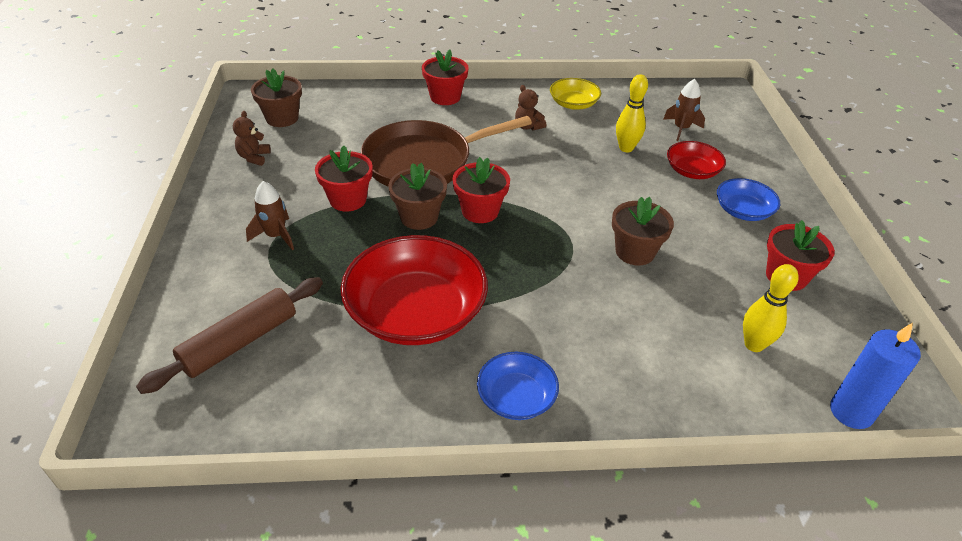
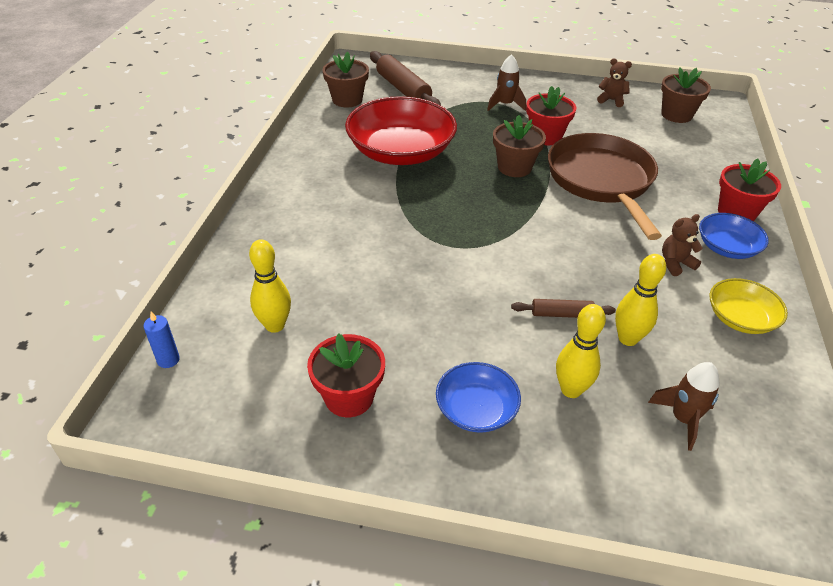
camera: 105 degrees right, 0 degrees up
red flower pot [453,157,510,223] -> none
blue bowl [477,352,559,420] -> blue bowl moved to [699,213,769,259]
brown flower pot [612,197,674,265] -> brown flower pot moved to [322,51,369,107]
red bowl [667,141,726,179] -> yellow bowling pin [556,304,606,398]
blue candle [830,323,921,429] -> blue candle [143,312,180,368], size x0.54
none -> brown rolling pin [511,299,616,318]

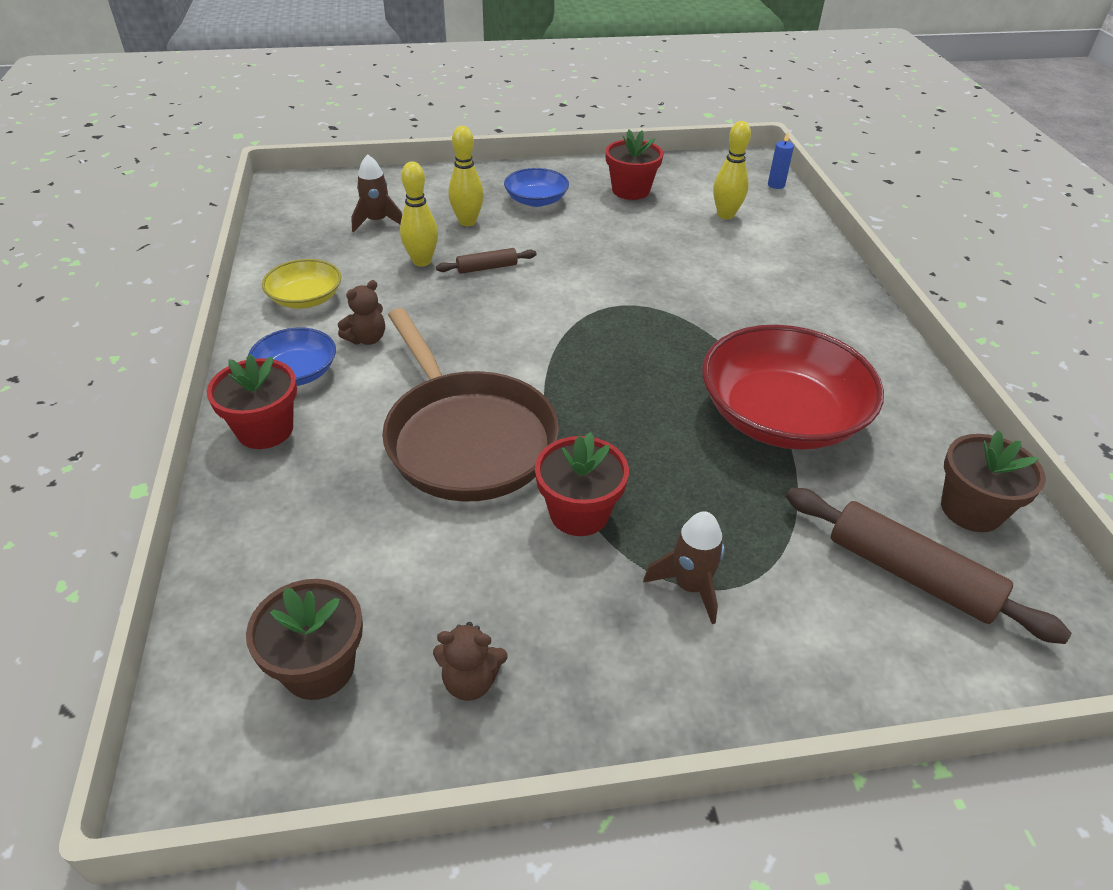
camera: 160 degrees right, 0 degrees up
brown flower pot [493,115,546,177] -> none

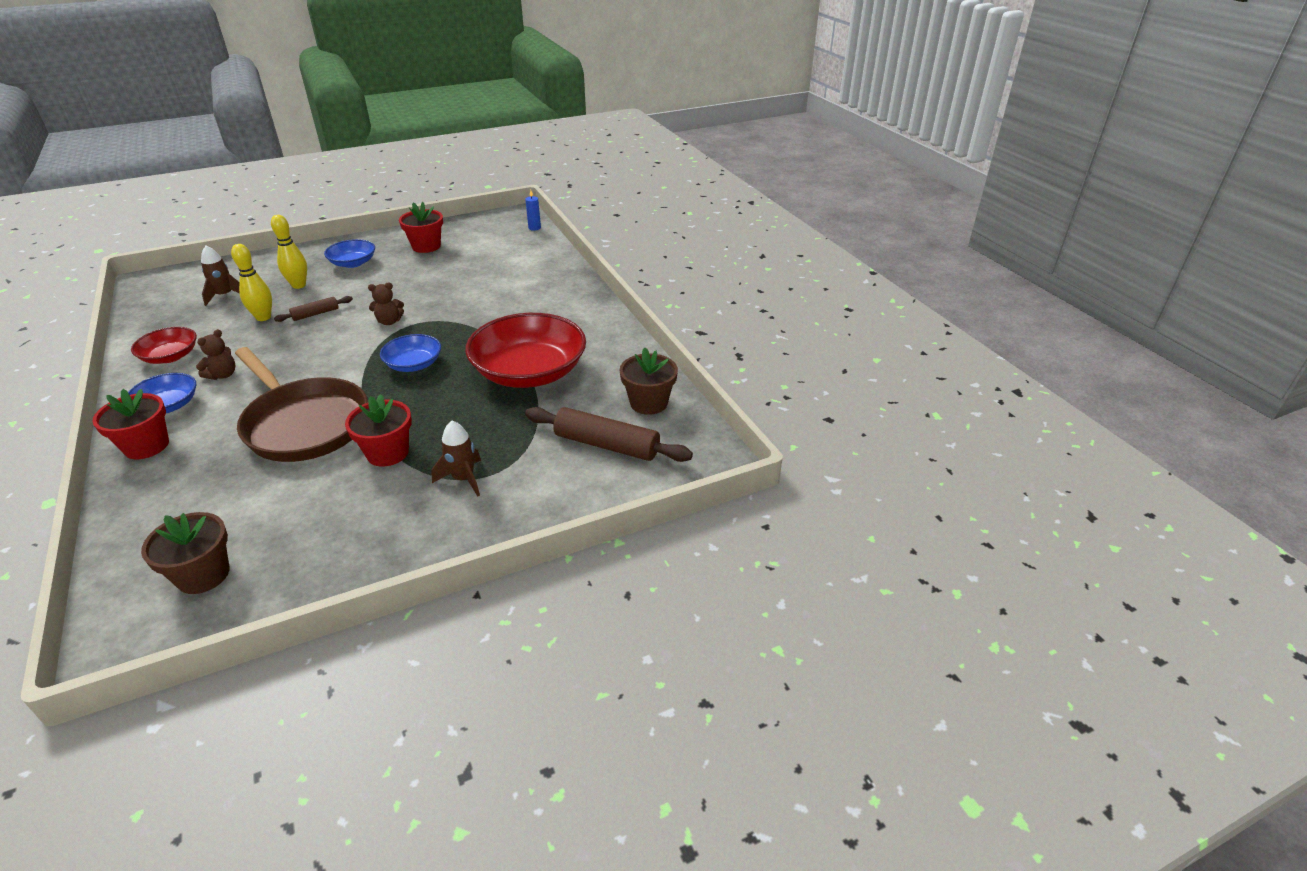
camera: 15 degrees left, 5 degrees down
yellow bowl [262,259,341,309] -> red bowl [131,327,197,364]
brown teddy bear [433,622,508,701] -> brown teddy bear moved to [368,282,404,325]
yellow bowling pin [713,121,751,219] -> none
none -> blue bowl [380,334,441,372]

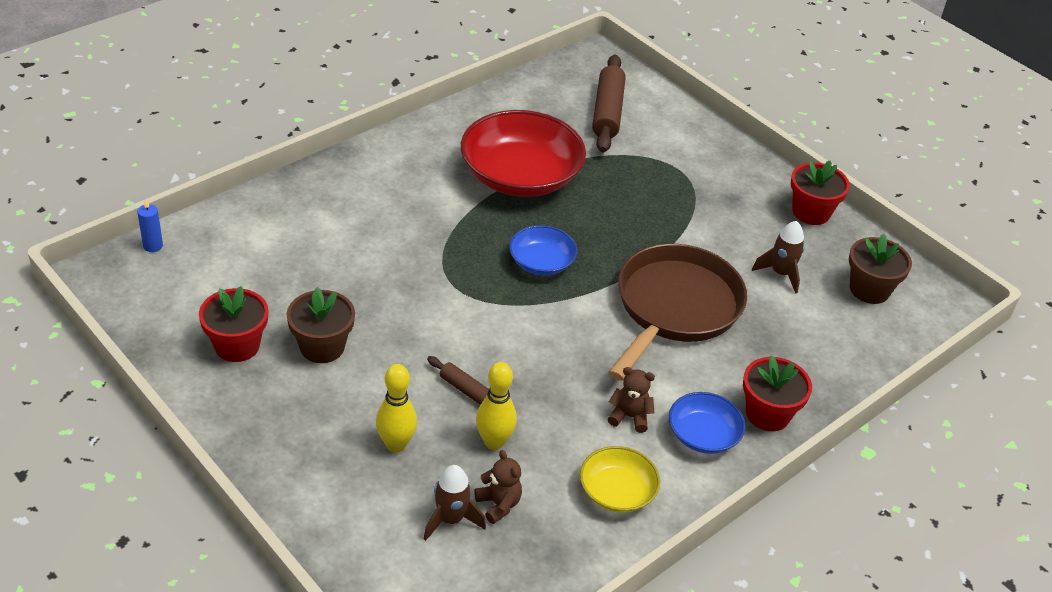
camera: 110 degrees left, 5 degrees up
red bowl [131,327,197,364] -> yellow bowl [580,446,660,513]
blue bowl [324,239,375,268] -> none
red flower pot [345,394,412,466] -> red flower pot moved to [791,161,850,225]
brown teddy bear [368,282,404,325] -> brown teddy bear moved to [474,450,522,524]
brown rocket [431,421,481,497] -> brown rocket moved to [752,221,805,294]
brown flower pot [619,347,678,415] -> brown flower pot moved to [287,287,355,363]

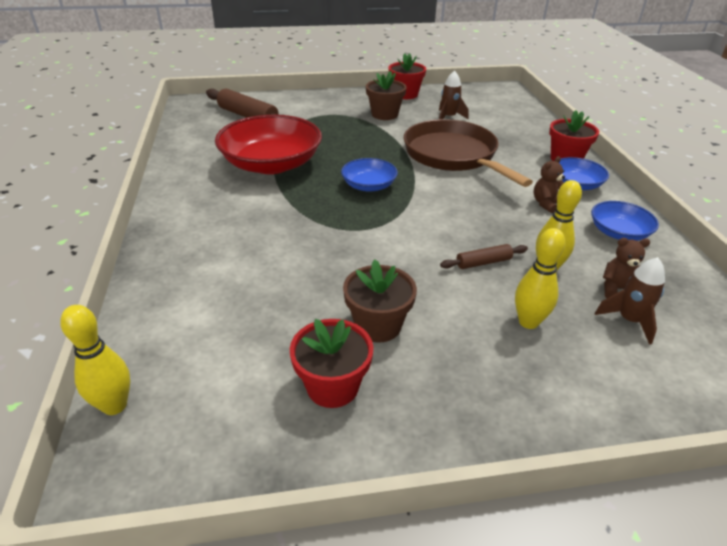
camera: 55 degrees left, 5 degrees down
blue candle [137,199,163,252] -> yellow bowling pin [60,305,130,415]
yellow bowl [580,446,660,513] -> blue bowl [591,201,659,241]
brown flower pot [849,234,912,304] -> brown flower pot moved to [366,71,407,120]

